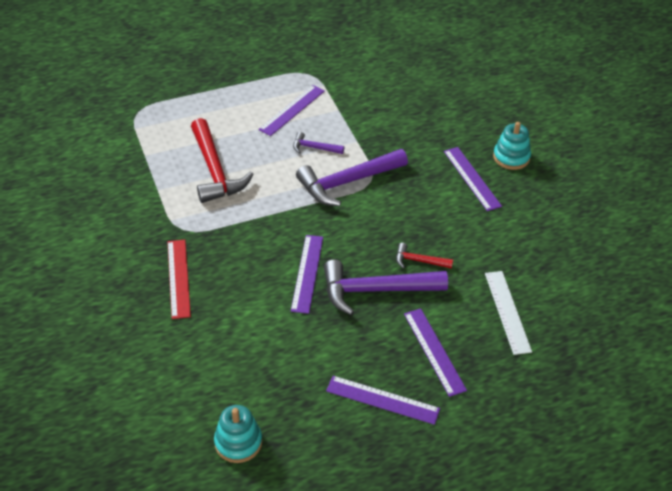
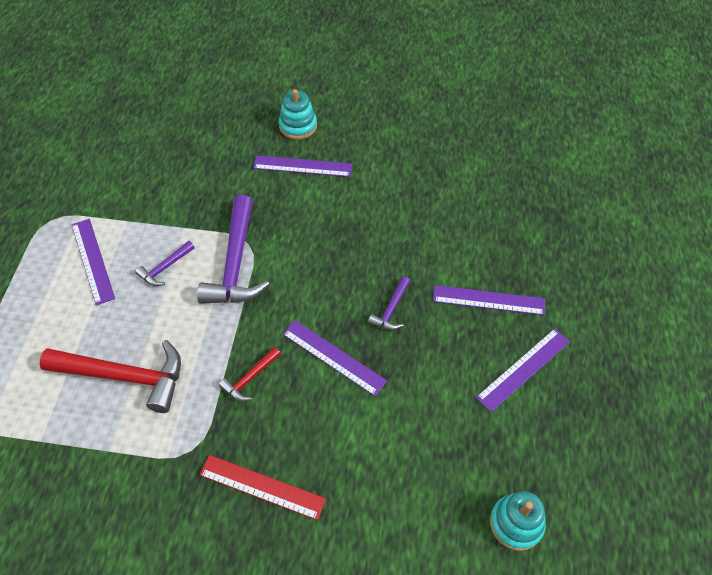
camera: 60 degrees left, 10 degrees up
purple hammer [324,260,448,315] -> purple hammer [368,276,410,330], size x0.48
red hammer [396,243,453,269] -> red hammer moved to [219,347,281,401]
white ruler [485,271,532,355] -> none

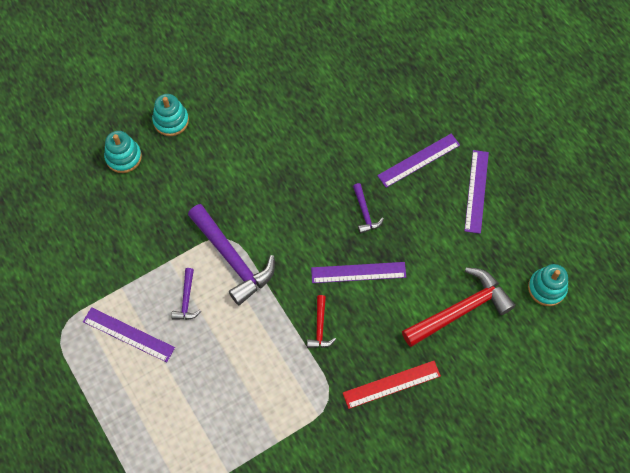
camera: 40 degrees left, 10 degrees up
red hammer [40,340,181,413] -> red hammer moved to [402,267,515,347]
purple ruler [253,155,352,177] -> none
none -> turquoise stacking toy [104,131,142,173]

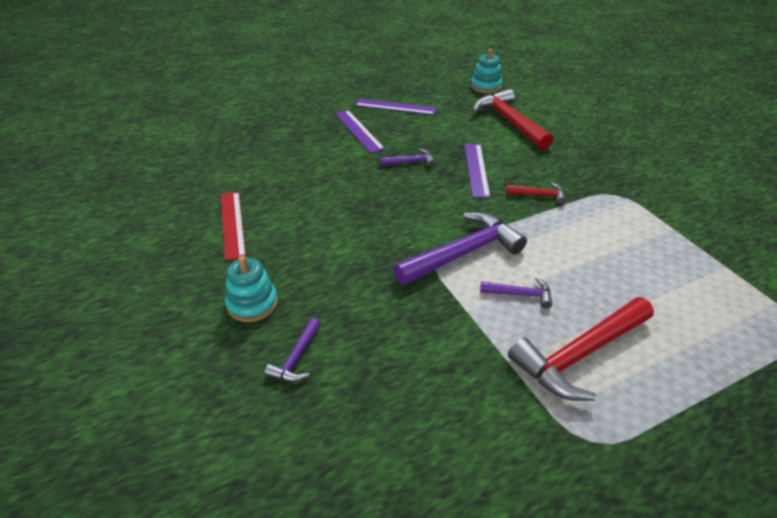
camera: 85 degrees left, 25 degrees down
purple ruler [83,307,175,362] -> red hammer [508,297,654,401]
turquoise stacking toy [104,131,142,173] -> purple hammer [264,318,321,382]
red ruler [343,361,441,409] -> red ruler moved to [221,192,246,261]

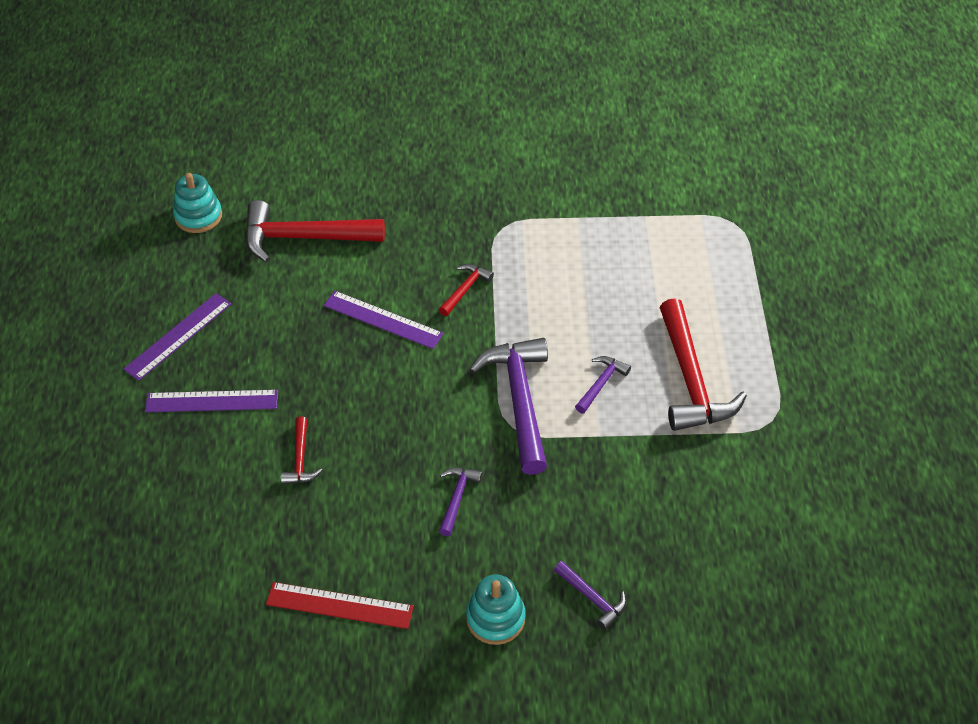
camera: 65 degrees left, 10 degrees up
purple hammer [380,149,436,167] -> purple hammer moved to [439,467,482,536]
none -> red hammer [281,416,322,485]

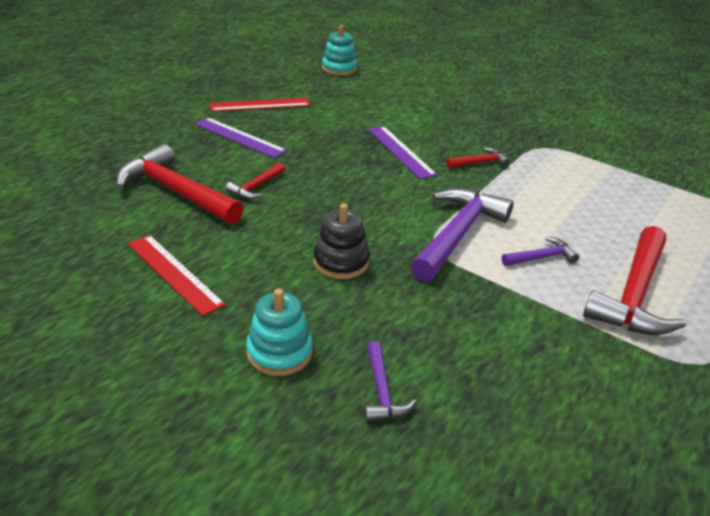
camera: 35 degrees right, 15 degrees down
purple ruler [123,293,231,381] -> red ruler [210,98,310,112]
red hammer [245,200,385,263] -> red hammer moved to [116,144,244,224]
purple hammer [439,467,482,536] -> black stacking toy [313,203,370,279]

